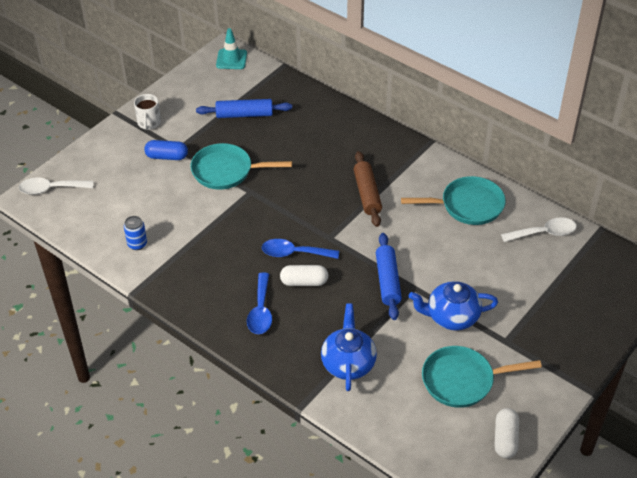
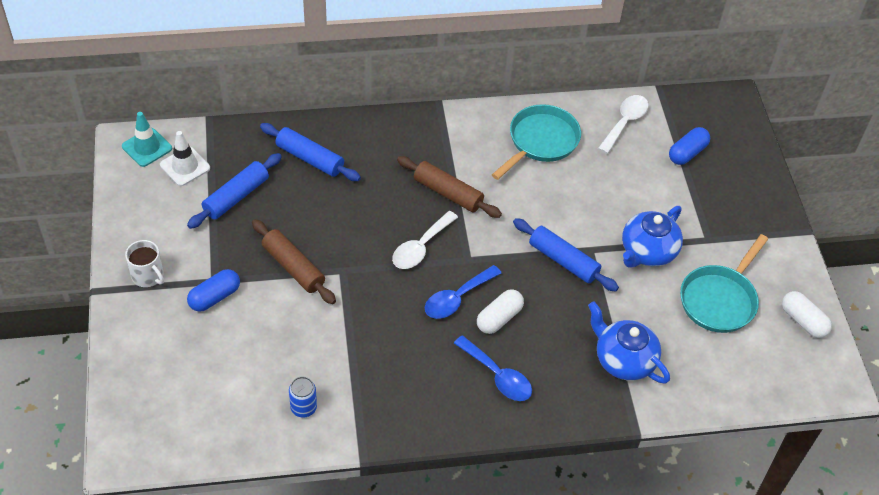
camera: 50 degrees left, 5 degrees up
white spoon [19,178,93,195] -> white spoon moved to [392,211,458,269]
turquoise pan [190,143,292,190] -> brown rolling pin [252,219,336,304]
none -> white traffic cone [160,131,210,186]
none -> blue rolling pin [260,123,361,181]
none -> blue capsule [669,127,710,165]

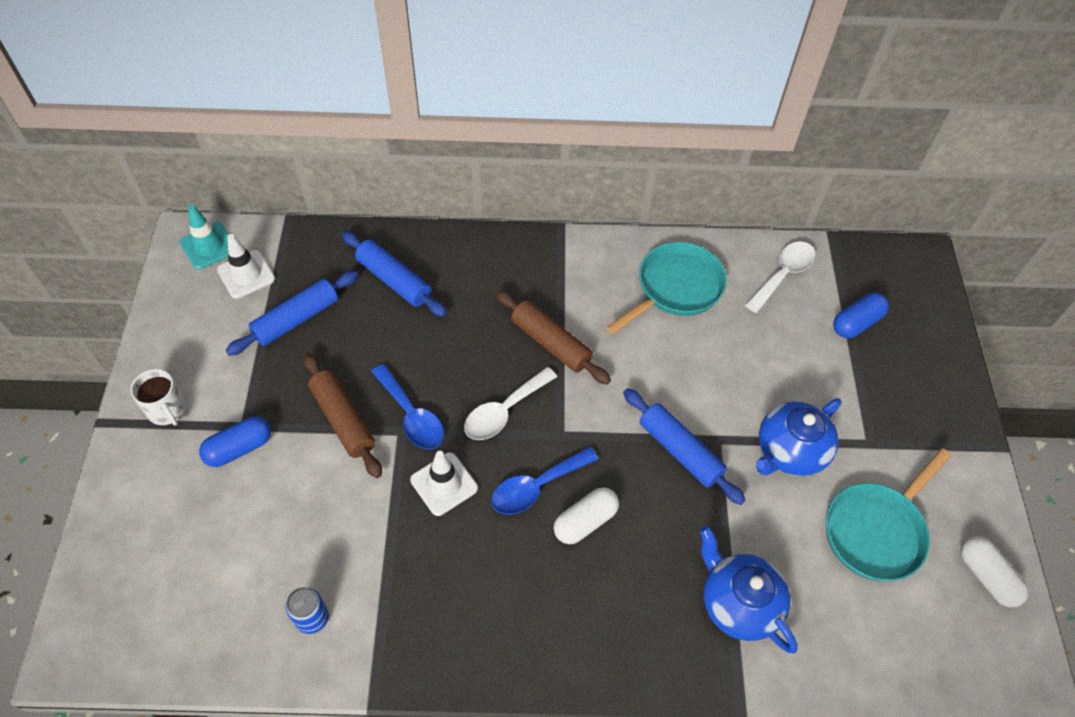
camera: 10 degrees right, 5 degrees up
blue spoon [454,335,532,401] -> blue spoon moved to [371,364,444,449]
none -> white traffic cone [410,451,478,516]

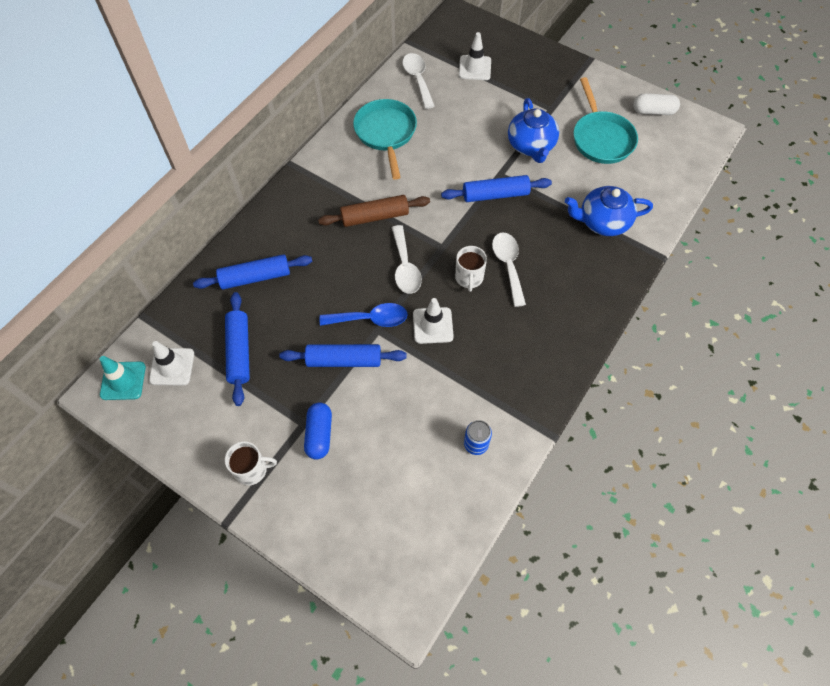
camera: 55 degrees left, 5 degrees up
brown rolling pin [303,353,382,478] -> blue rolling pin [279,344,407,367]
blue spoon [491,447,599,515] -> white mug [455,246,487,292]
white capsule [554,487,619,544] -> white spoon [492,233,526,307]
blue capsule [833,293,889,338] -> white traffic cone [459,32,491,80]

